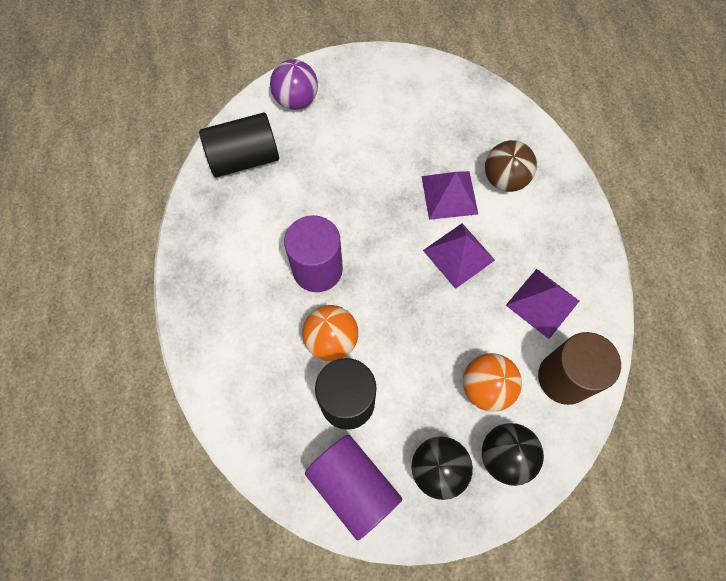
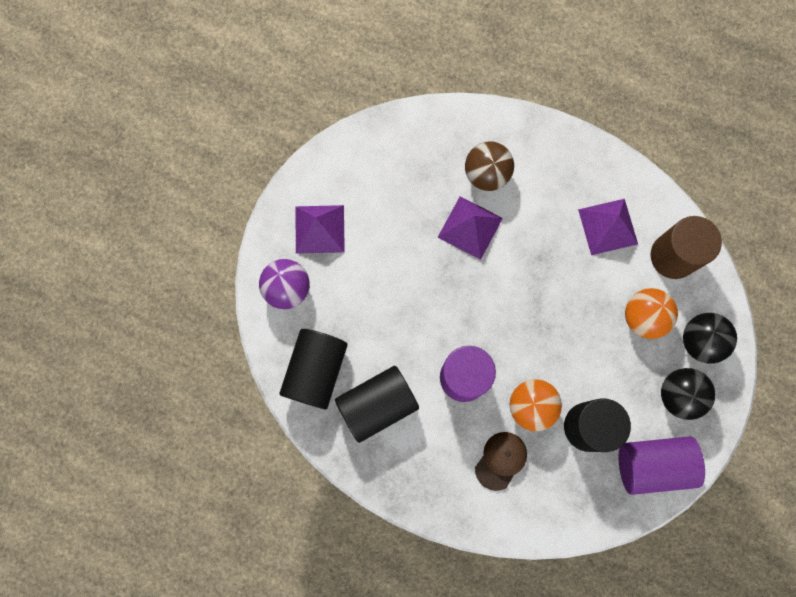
camera: 55 degrees left, 10 degrees up
purple pyramid [423,223,495,289] -> purple pyramid moved to [296,205,345,254]
none -> black cylinder [335,366,419,443]
none -> brown cap [475,432,527,491]

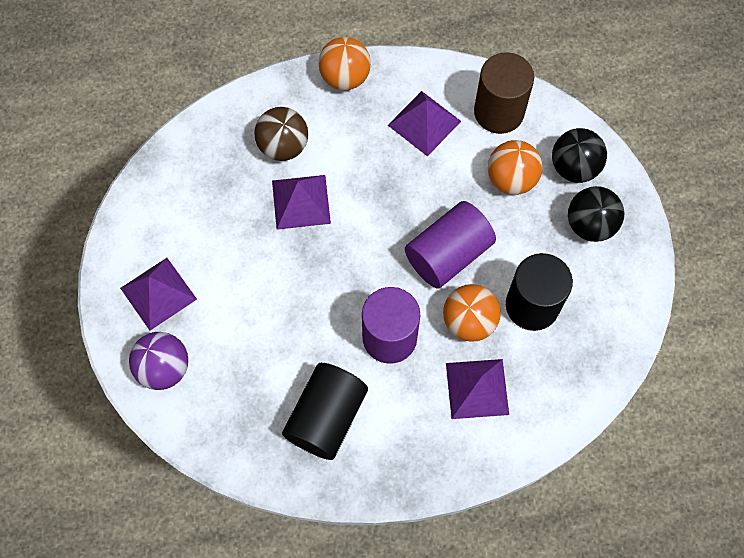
camera: 35 degrees left, 10 degrees down
black cylinder [279,329,347,409] -> none
brown cap [475,432,527,491] -> purple pyramid [446,359,509,419]
purple cylinder [619,436,705,495] -> purple cylinder moved to [405,201,496,289]
none -> orange ball [318,37,371,90]

